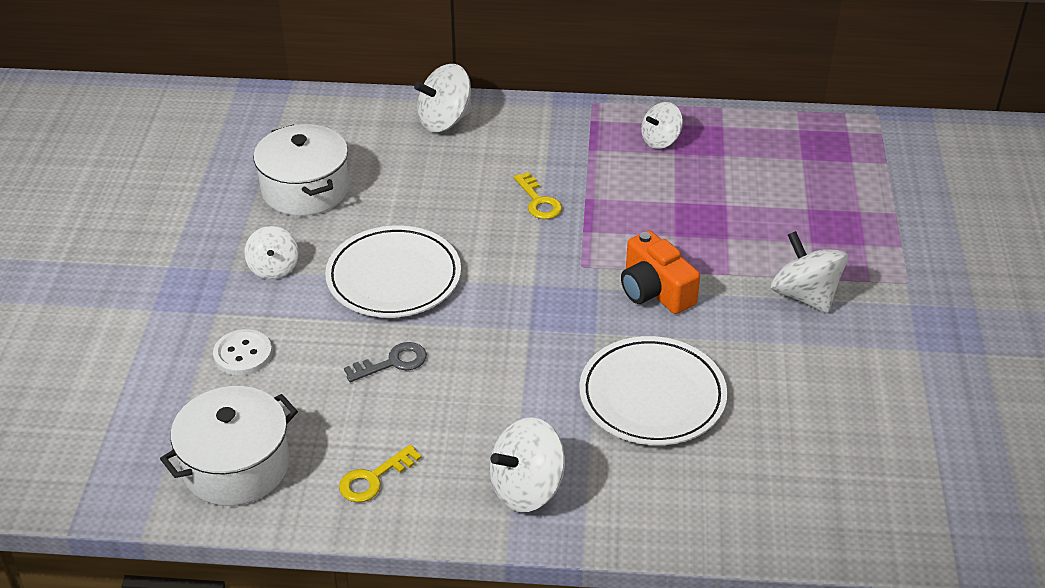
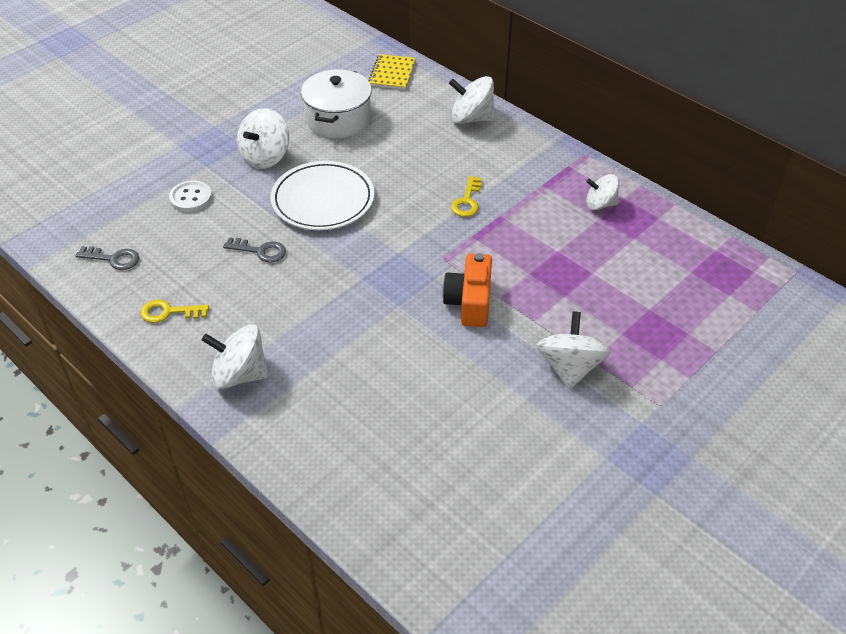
camera: 40 degrees right, 5 degrees up
white pot [160,386,298,506] -> grey key [76,246,139,270]
white spinning top [244,226,298,279] -> white spinning top [237,108,289,169], size x1.51
white plate [579,336,727,445] -> none
none -> yellow notebook [368,54,416,90]

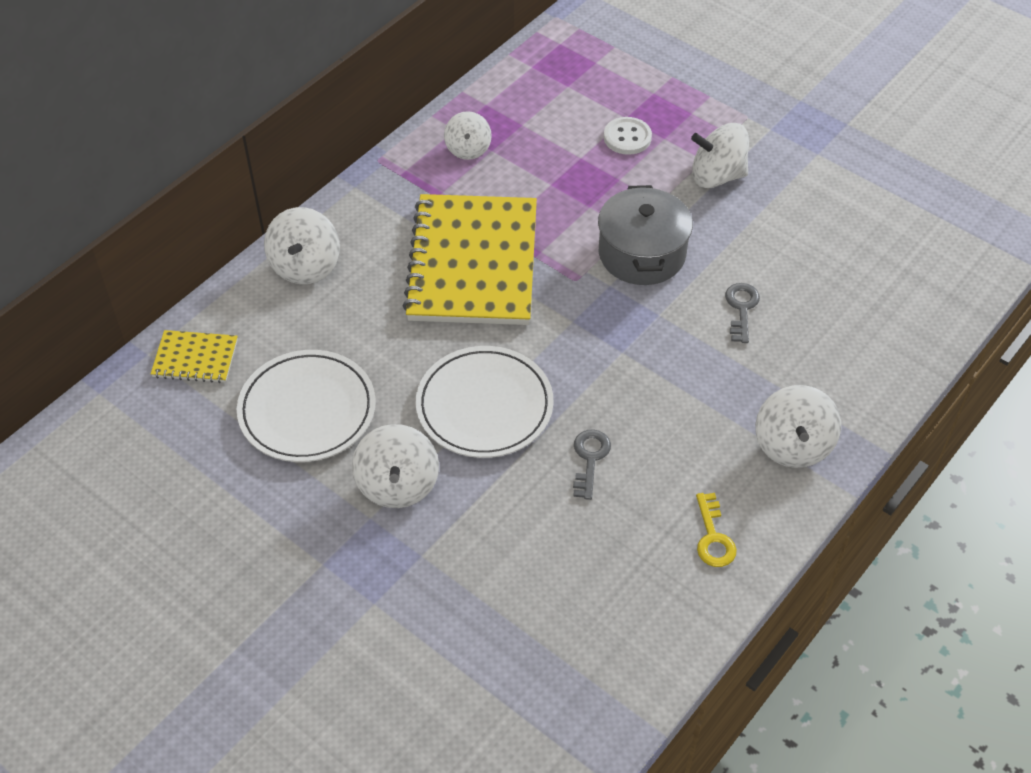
camera: 95 degrees left, 5 degrees up
grey key [76,246,139,270] -> grey key moved to [725,283,760,343]
white button [169,181,212,212] -> white button moved to [604,117,652,155]
white spinning top [237,108,289,169] -> white spinning top turned 60 degrees clockwise [352,424,439,508]
white pot [301,69,372,138] -> white plate [237,350,376,462]
orange camera [442,253,492,327] -> grey pot [598,185,693,285]
yellow key [451,176,482,217] -> yellow notebook [403,194,537,325]

